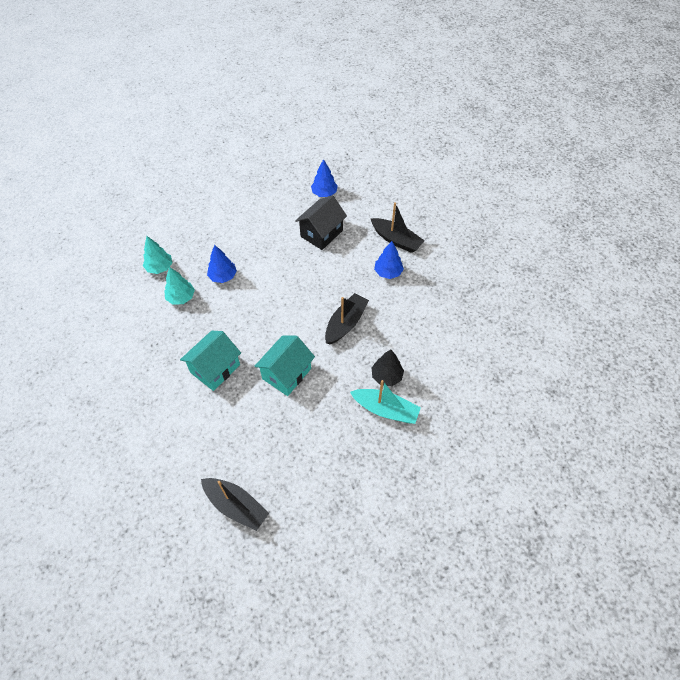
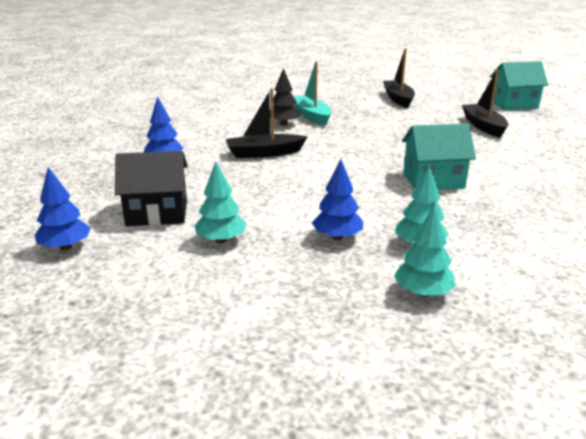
camera: 135 degrees left, 30 degrees down
turquoise house [254,336,315,396] -> turquoise house moved to [490,61,548,110]
black boat [371,202,425,253] -> black boat moved to [383,48,415,108]
none -> turquoise tree [194,162,247,243]

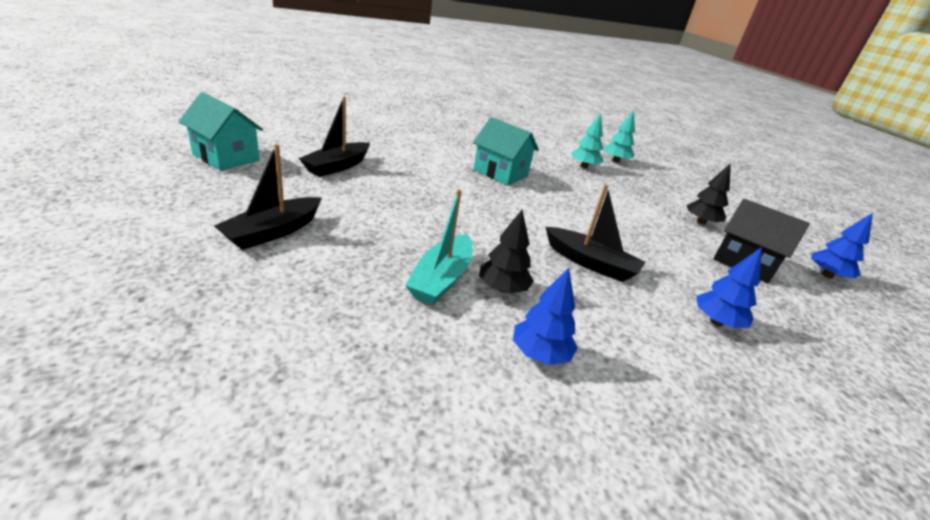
camera: 140 degrees left, 5 degrees up
turquoise tree [194,162,247,243] -> black tree [686,163,731,225]
blue tree [312,159,363,240] -> blue tree moved to [513,268,578,365]

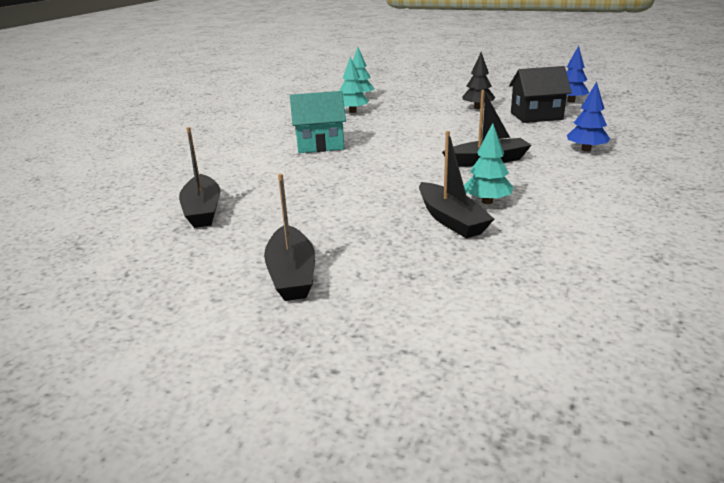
camera: 40 degrees left, 5 degrees down
turquoise house [179,92,263,171] -> none
turquoise boat [405,189,473,305] -> black boat [419,131,494,238]
black tree [479,210,534,293] -> turquoise tree [464,123,514,204]
blue tree [513,268,578,365] -> none

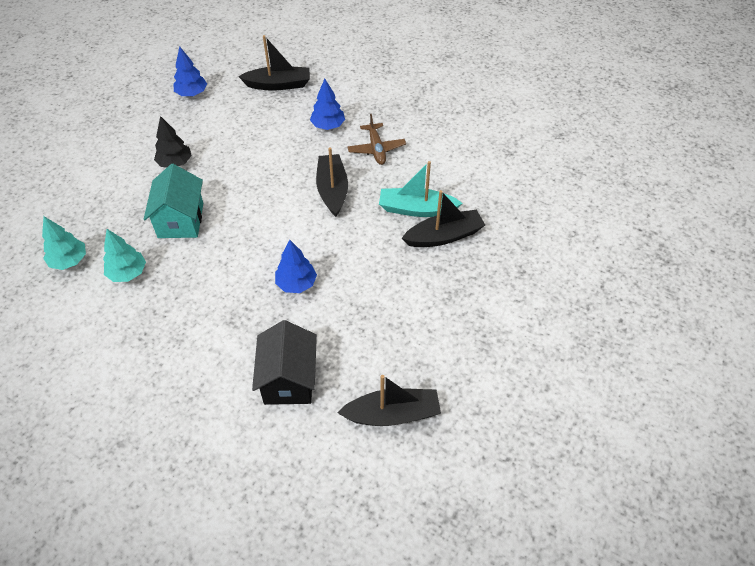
camera: 85 degrees left, 25 degrees up
black boat [264,174,315,301] -> black boat moved to [238,35,310,90]
turquoise house [290,91,346,153] -> turquoise house moved to [144,164,203,238]
turquoise tree [464,123,514,204] -> turquoise boat [379,161,463,217]
black house [509,66,572,123] -> black house moved to [252,320,317,405]
none -> blue tree [275,240,317,293]
none -> brown plane [347,114,406,165]

